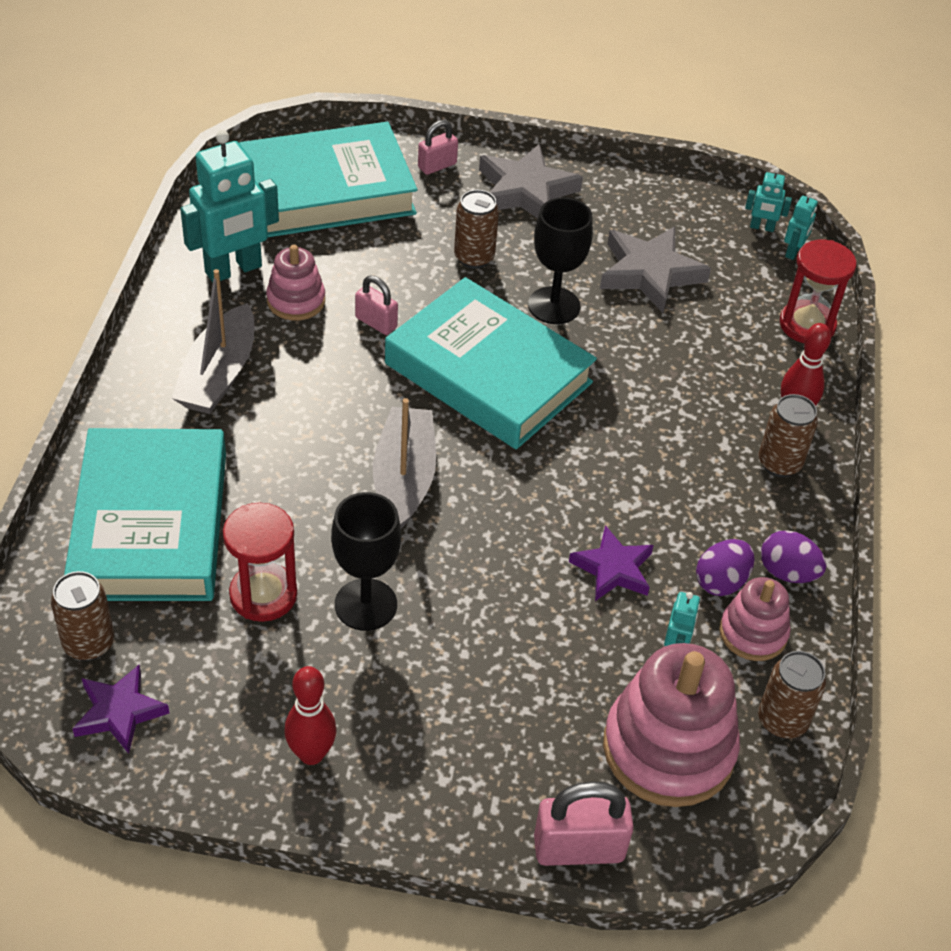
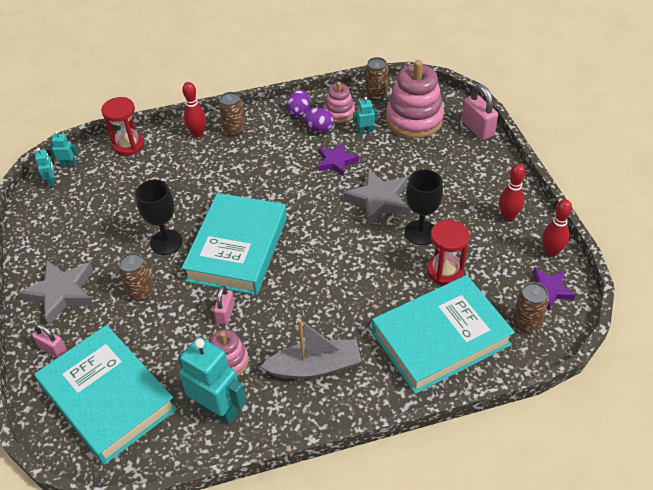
camera: 110 degrees left, 0 degrees up
grey boat [373,398,436,529] -> none
grey star [600,227,711,313] -> grey star moved to [343,169,409,225]
none -> red bowling pin [542,199,572,257]

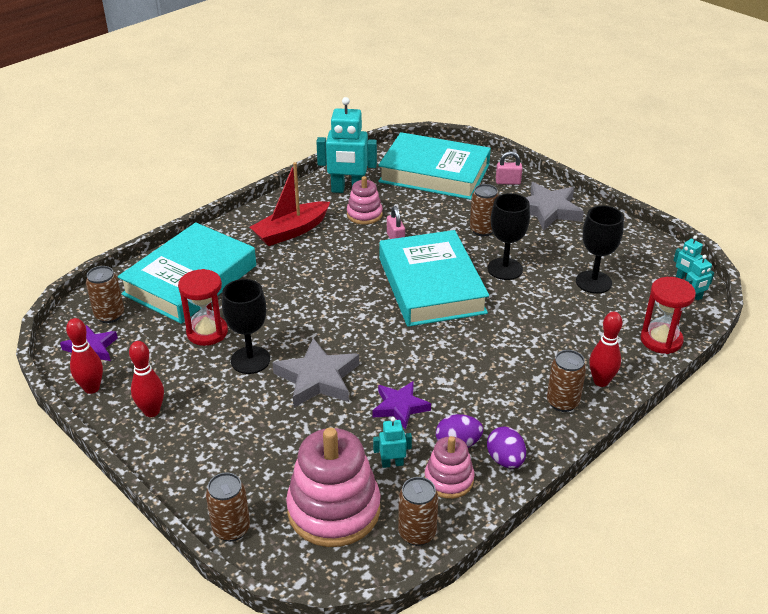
camera: 150 degrees right, 10 degrees down
grey boat [260,319,362,379] -> red boat [250,162,330,246]
turquoise robot [353,97,378,134] -> turquoise robot turned 150 degrees counterclockwise [373,417,412,468]
pink padlock [462,84,498,140] -> brown can [206,472,250,541]
none -> black goblet [576,206,624,294]

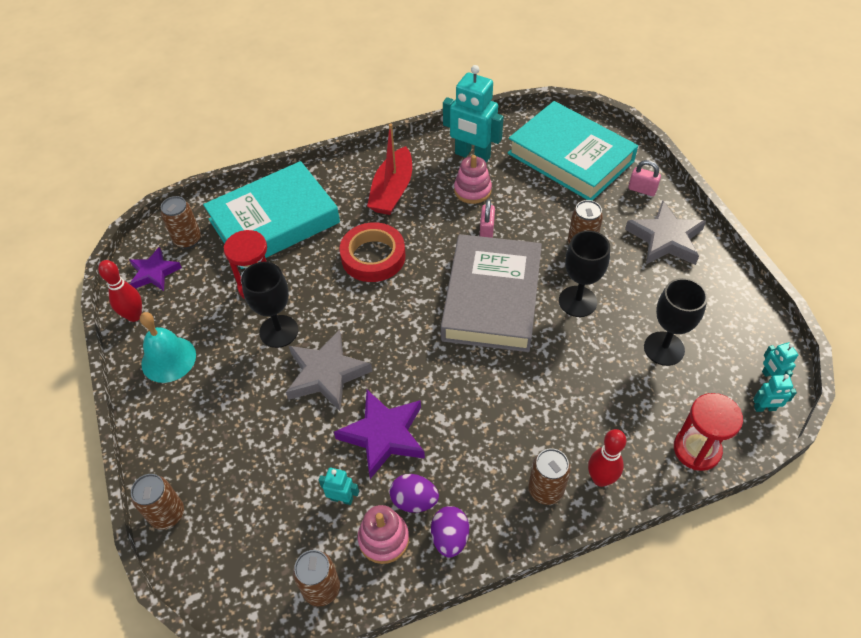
camera: 25 degrees right, 15 degrees up
red bowling pin [129,341,164,417] -> turquoise bell [140,312,196,383]
red boat [250,162,330,246] -> red boat turned 60 degrees counterclockwise [367,124,412,215]
pink stacking toy [286,427,381,547] -> none
purple star [373,381,431,430] -> purple star [334,390,425,479], size x1.53
turquoise book [379,230,489,327] -> grey book [441,234,542,352]
none -> red tape [340,222,405,282]

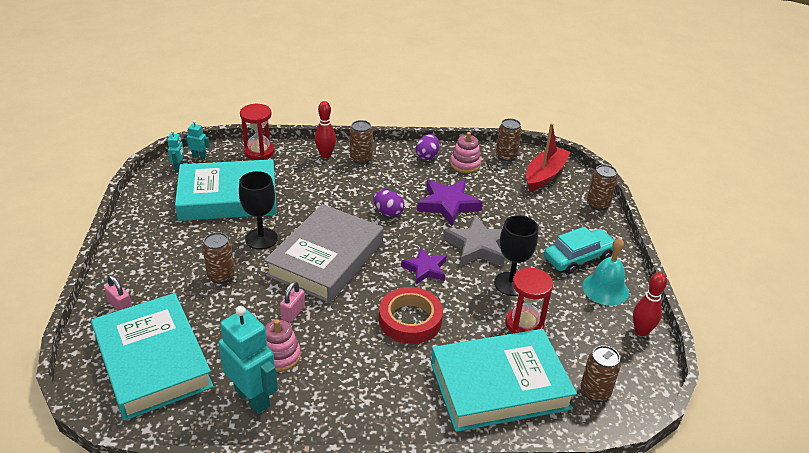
camera: 165 degrees left, 15 degrees down
purple star [129,247,182,291] -> purple star moved to [401,247,447,284]
turquoise robot [319,467,359,505] -> none
red boat [367,124,412,215] -> red boat moved to [526,123,571,191]
purple egg [390,474,439,513] -> purple egg moved to [373,190,404,217]
grey star [625,201,706,265] -> none
black goblet [644,278,708,366] -> turquoise book [175,159,276,221]
none -> turquoise car [544,227,615,274]

